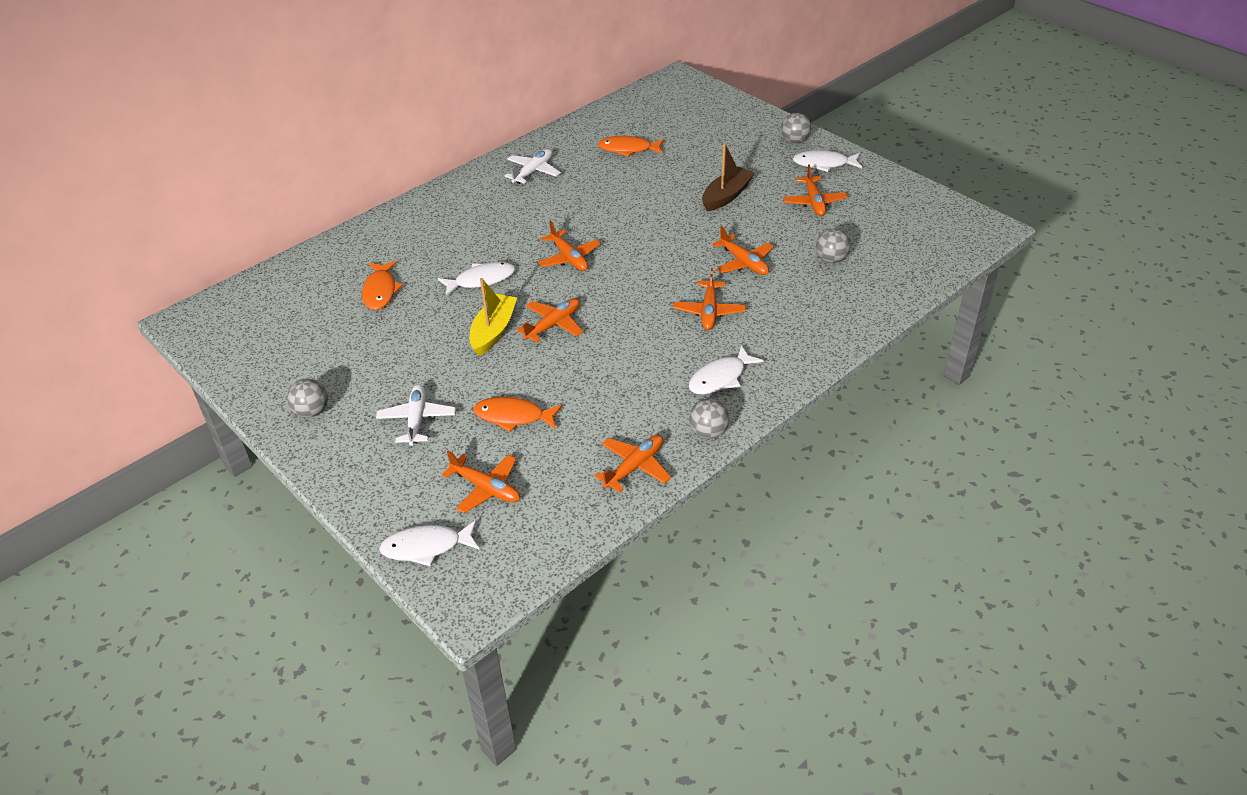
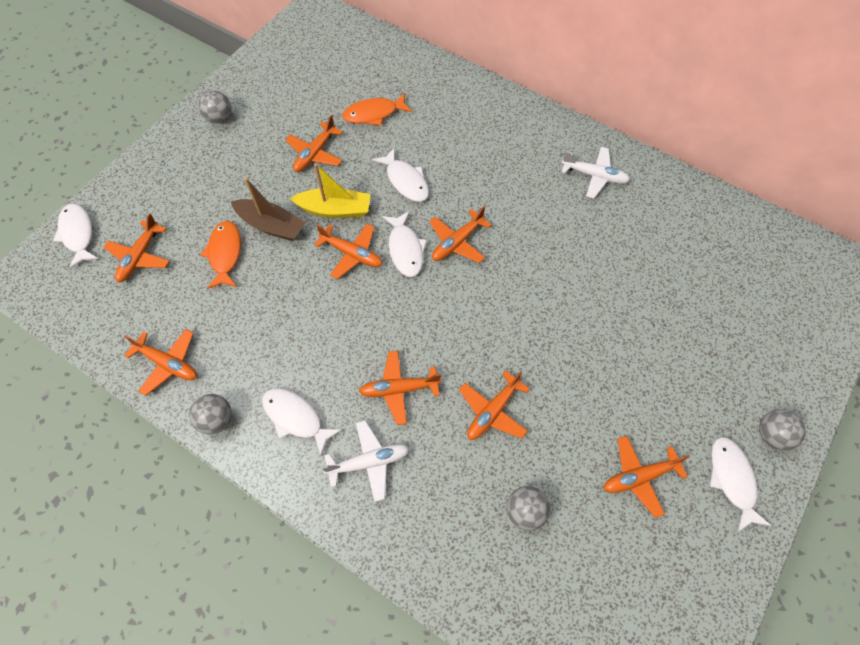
camera: 75 degrees right, 20 degrees up
white plane [376,384,456,446] -> white plane moved to [321,420,409,502]
orange fish [598,136,664,157] -> none
brown boat [702,143,755,212] -> brown boat moved to [231,178,306,241]
none -> orange plane [285,115,343,172]
none -> white fish [382,211,427,277]

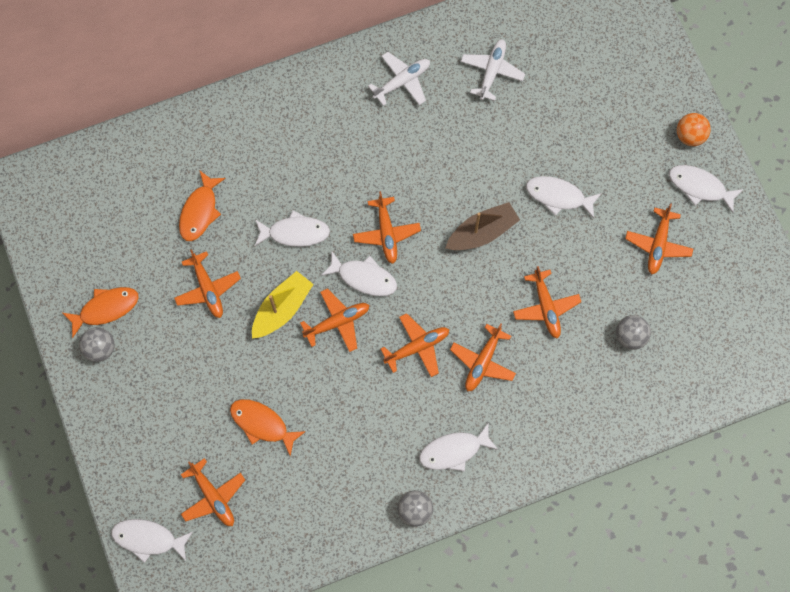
camera: 55 degrees left, 10 degrees up
orange plane [124,329,197,396] -> orange plane moved to [381,313,449,377]
brown boat [231,178,306,241] -> brown boat moved to [446,202,520,250]
white plane [321,420,409,502] -> white plane moved to [461,39,525,101]
grey ball [759,409,806,451] -> orange ball [677,113,711,146]
none -> orange fish [63,287,139,338]
none -> white fish [526,176,601,218]

